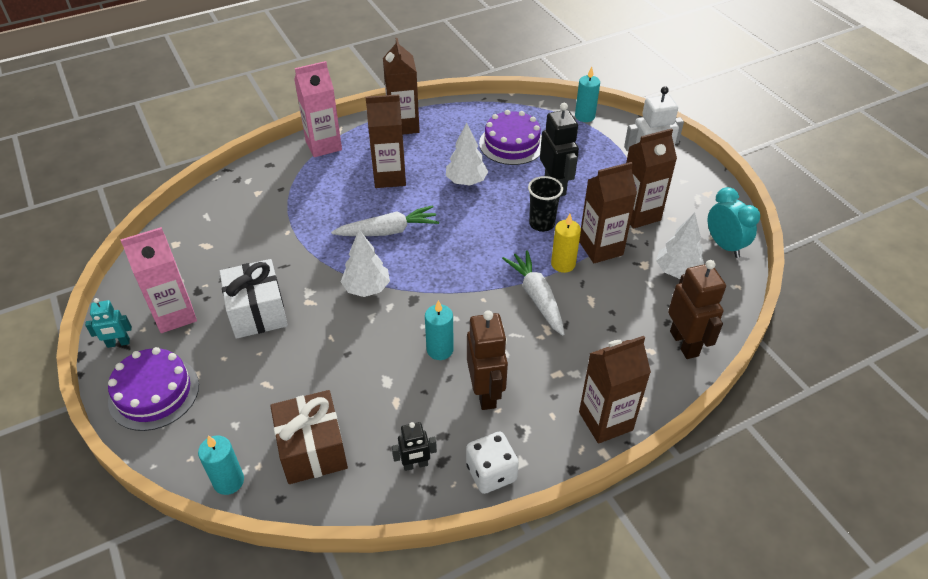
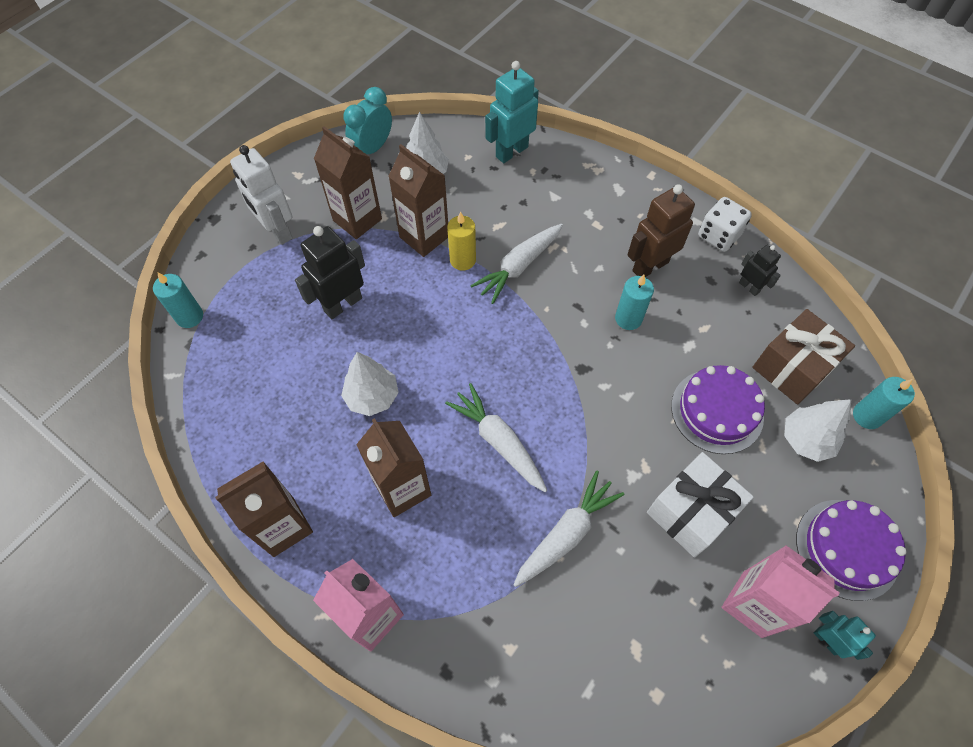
camera: 115 degrees left, 15 degrees up
white tree [341,230,390,297] -> white tree moved to [785,399,851,462]
purple cake [479,110,542,165] -> purple cake moved to [671,365,765,454]
black cup [528,176,563,232] -> none
brown carton [579,336,651,444] -> none
brown robot [668,260,726,359] -> turquoise robot [485,61,539,163]
none -> white carrot [514,471,625,587]

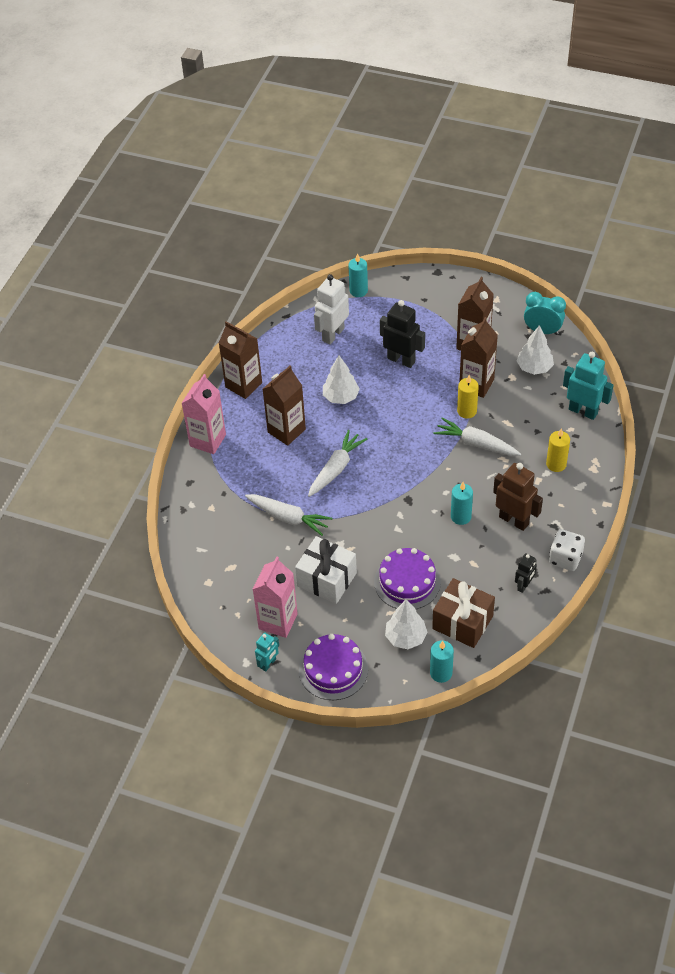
camera: 75 degrees right, 10 degrees down
white robot [230,145,293,245] -> white robot moved to [314,274,349,345]
none -> yellow candle [546,428,570,472]

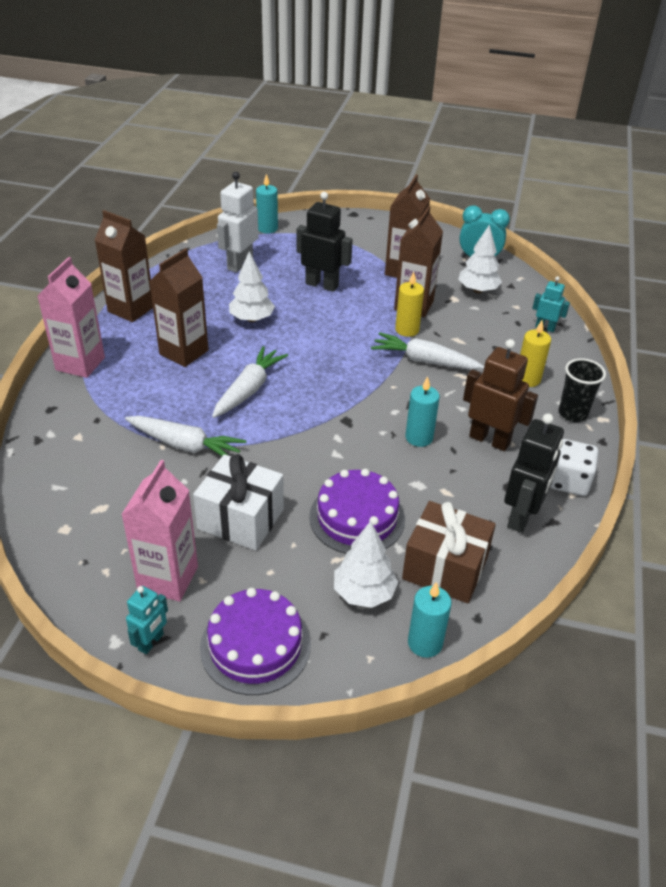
camera: 10 degrees left, 10 degrees down
black robot [515,554,537,593] -> black robot [504,413,564,533], size x1.77
turquoise robot [563,352,614,420] -> turquoise robot [532,276,570,332], size x0.57
none -> black cup [559,358,606,422]

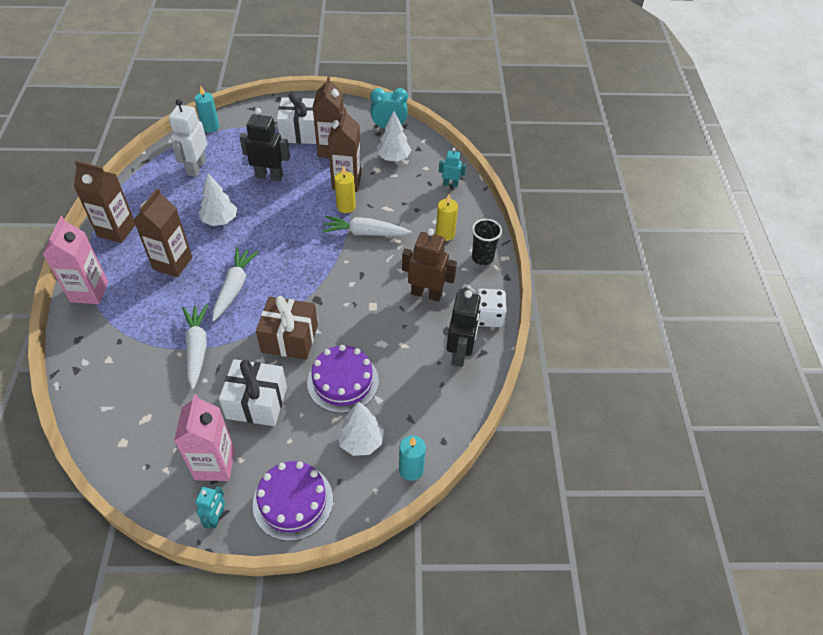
camera: 15 degrees left, 10 degrees up
white carrot [125,416,246,456] -> white carrot turned 105 degrees counterclockwise [182,304,208,389]
brown gift [402,501,496,603] -> brown gift moved to [256,296,318,360]
turquoise candle [405,376,440,447] -> none
none -> white gift [277,93,316,144]

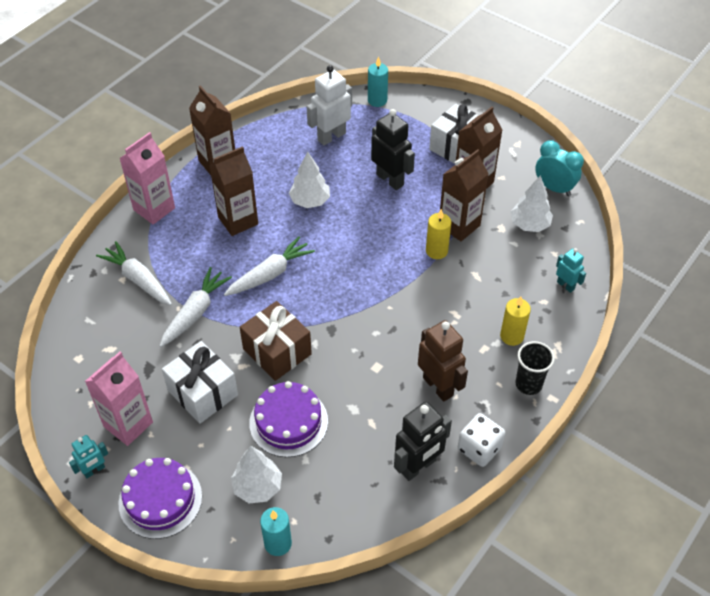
camera: 40 degrees right, 0 degrees up
white carrot [322,216,412,236] -> white carrot moved to [96,241,172,306]

